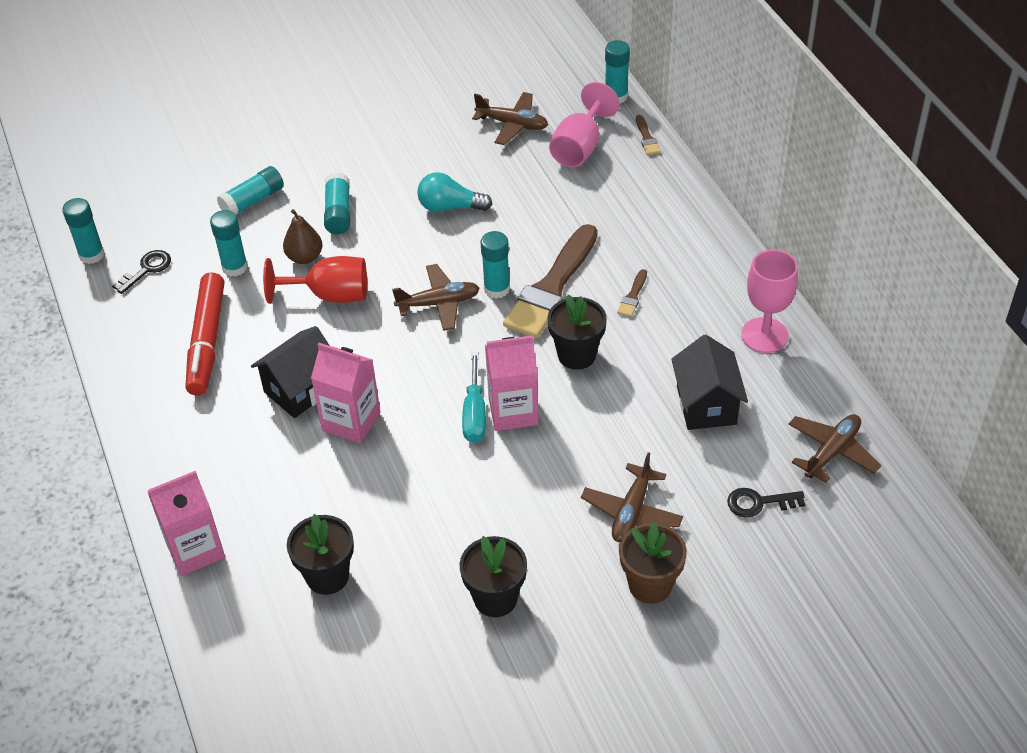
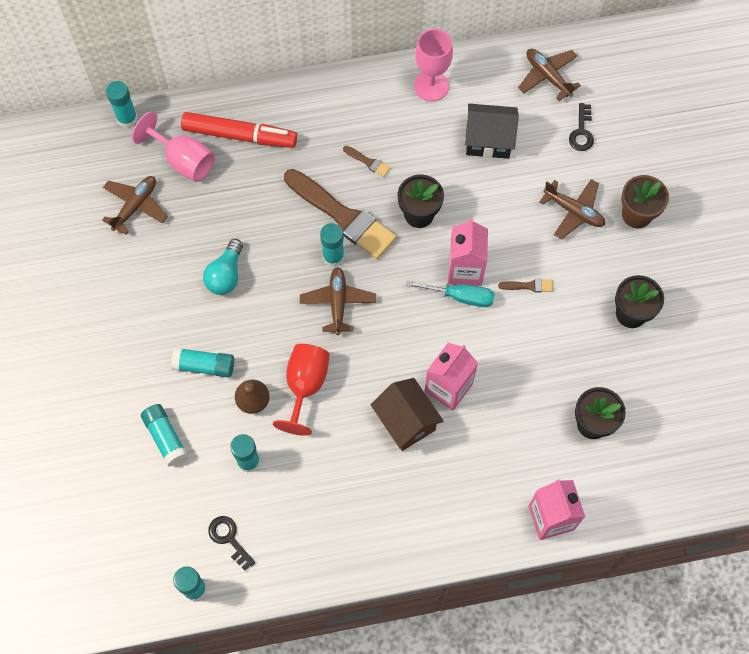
camera: 80 degrees left, 20 degrees up
red marker [186,272,224,396] -> red marker moved to [181,112,297,148]
black house [251,326,330,418] -> brown house [370,378,443,451]
brown brush [636,115,660,155] -> brown brush moved to [498,279,553,292]

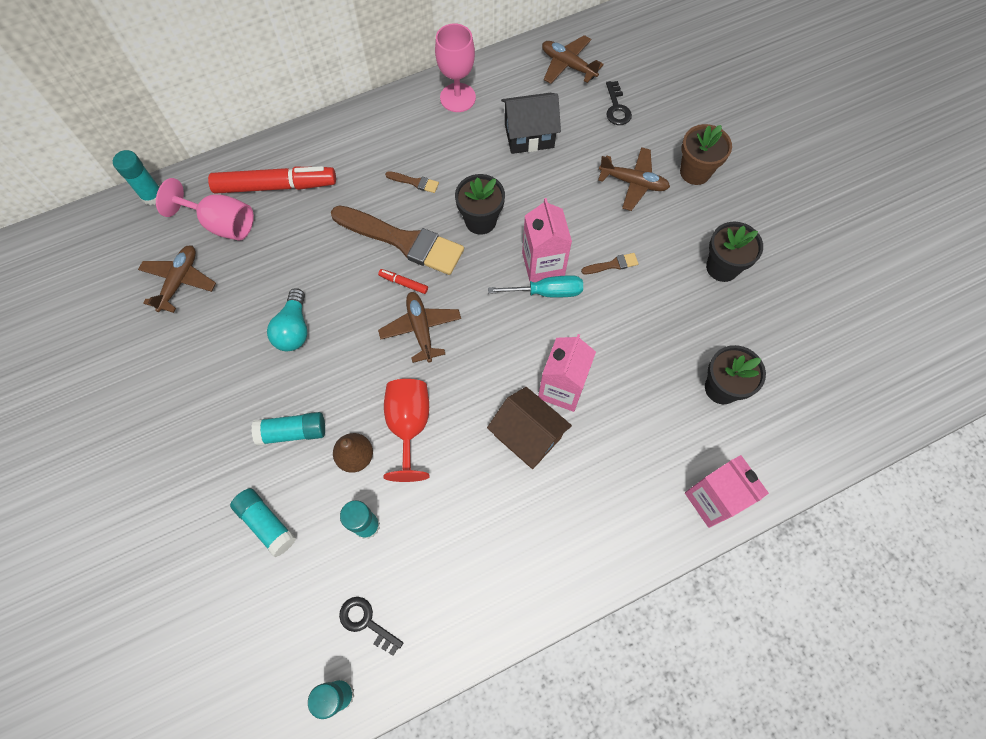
camera: 15 degrees left, 0 degrees up
turquoise glue stick [320,223,344,267] -> red marker [378,269,428,294]

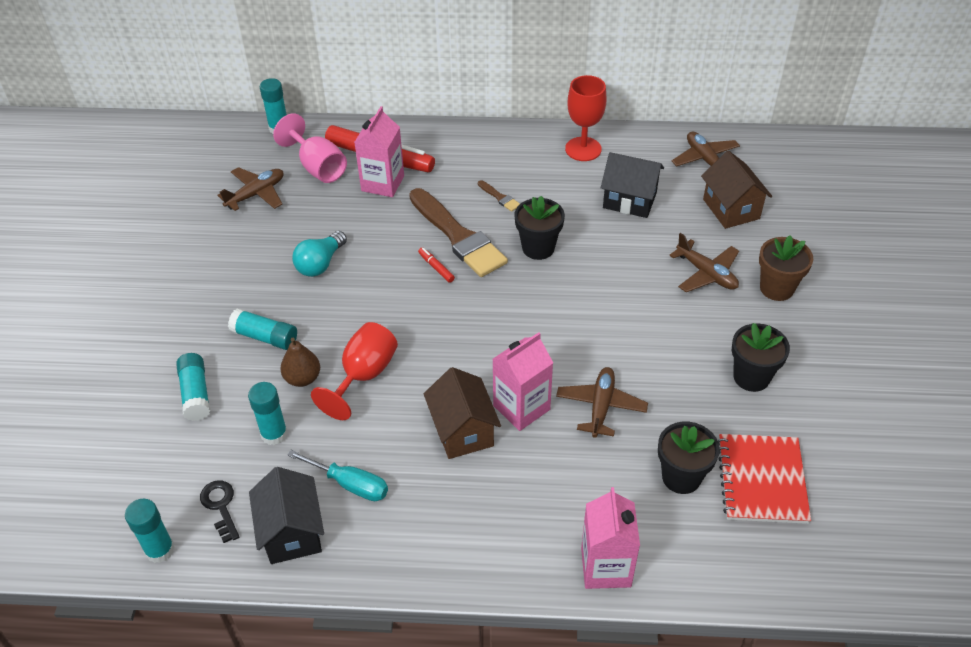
camera: 30 degrees right, 20 degrees down
brown plane [378,292,461,363] -> brown plane moved to [556,367,648,438]
pink goblet [435,23,476,112] -> red goblet [565,75,606,161]
turquoise screwdriver [488,275,583,298] -> turquoise screwdriver moved to [287,450,388,501]
pink carton [522,198,572,282] -> pink carton moved to [354,106,404,197]
brown brush [581,253,638,274] -> none
black key [606,81,632,125] -> brown house [701,151,772,229]
none -> black house [249,467,324,564]
none -> red notebook [718,434,811,524]

